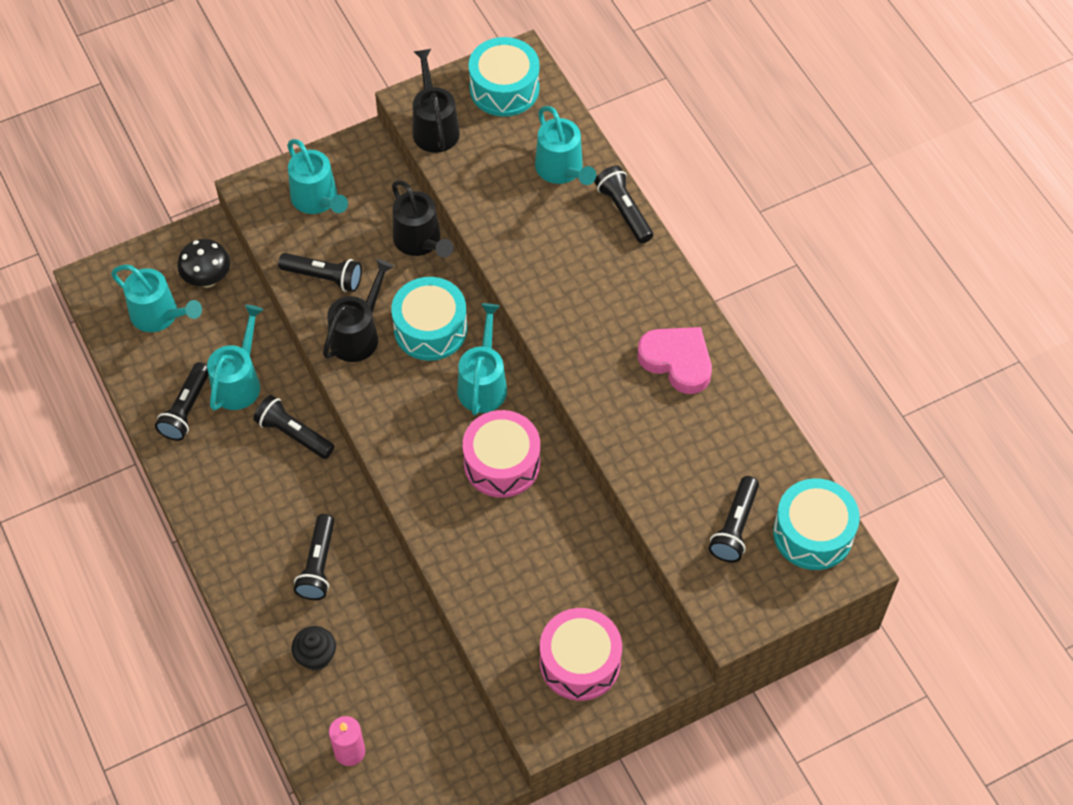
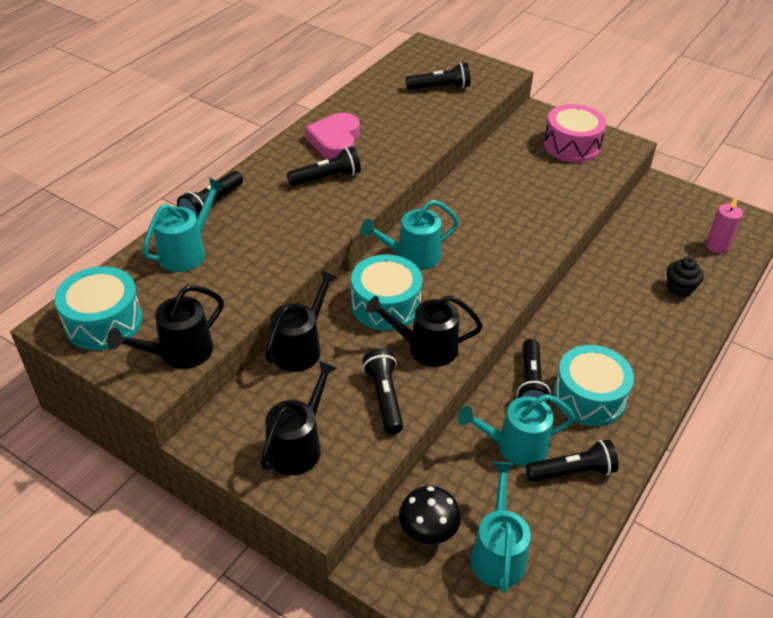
camera: 120 degrees left, 15 degrees down
turquoise watering can [287,139,348,214] -> black watering can [261,360,337,475]
black flashlight [294,514,335,600] -> black flashlight moved to [287,146,361,186]
pink drum [463,410,540,498] -> none
turquoise drum [773,478,860,570] -> turquoise drum moved to [553,345,634,426]

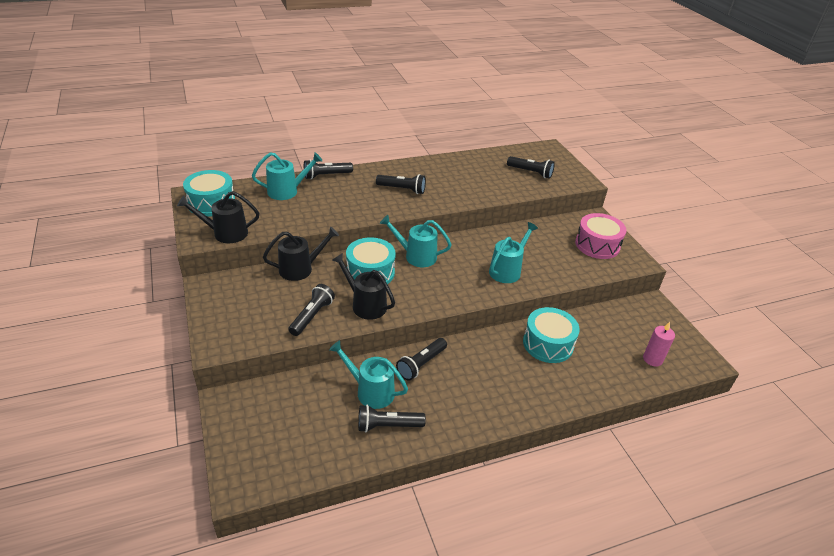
camera: 35 degrees right, 5 degrees down
black watering can [261,360,337,475] -> none
pink heart [305,113,360,159] -> none
black mushroom [399,486,461,544] -> none
turquoise watering can [470,462,531,593] -> turquoise watering can moved to [489,222,538,283]
black flashlight [526,440,619,482] -> black flashlight turned 150 degrees clockwise [358,405,426,432]
turquoise drum [553,345,634,426] -> turquoise drum moved to [523,307,580,363]
black cupcake [667,257,704,297] -> none

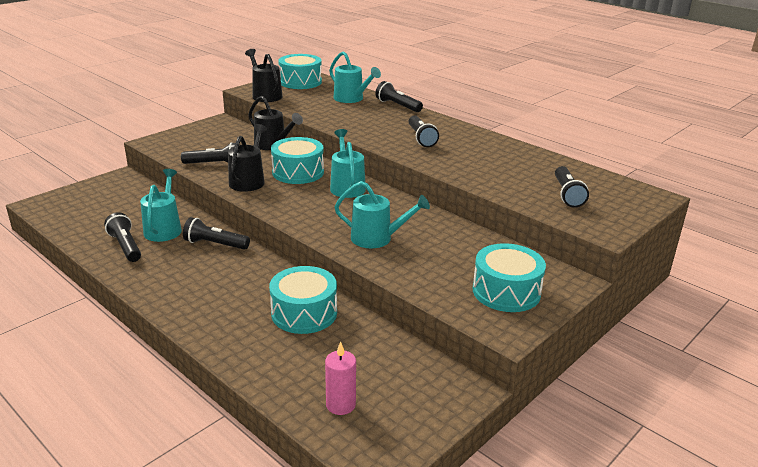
camera: 65 degrees right, 10 degrees down
pink drum [575,213,627,259] -> turquoise drum [473,243,546,312]

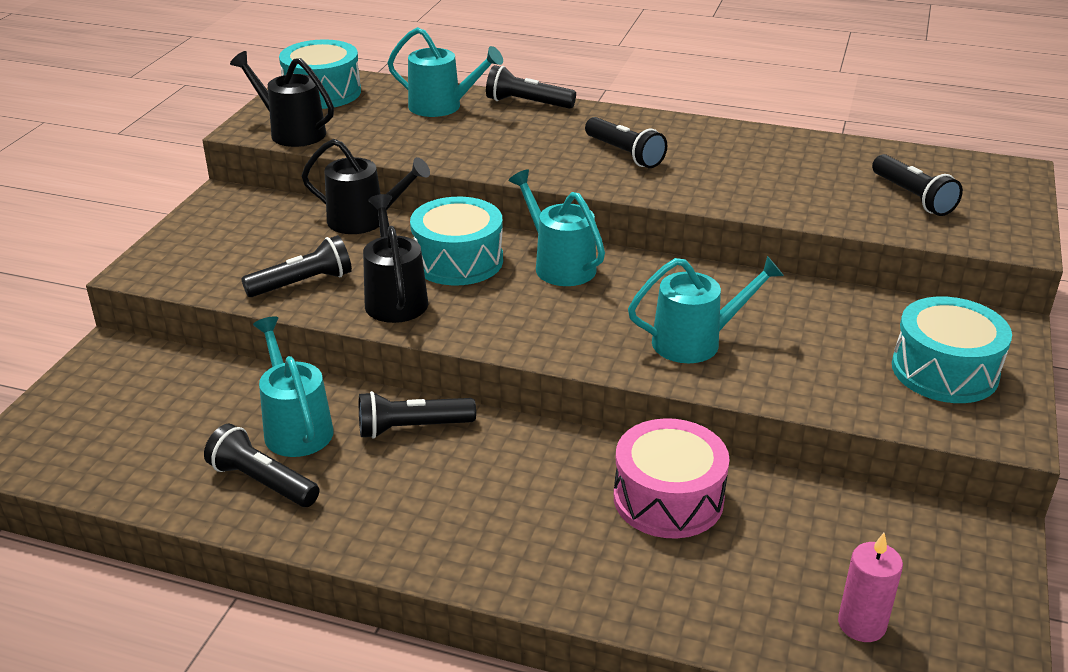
camera: 25 degrees left, 5 degrees up
turquoise drum [269,266,337,334] -> pink drum [614,418,730,538]

